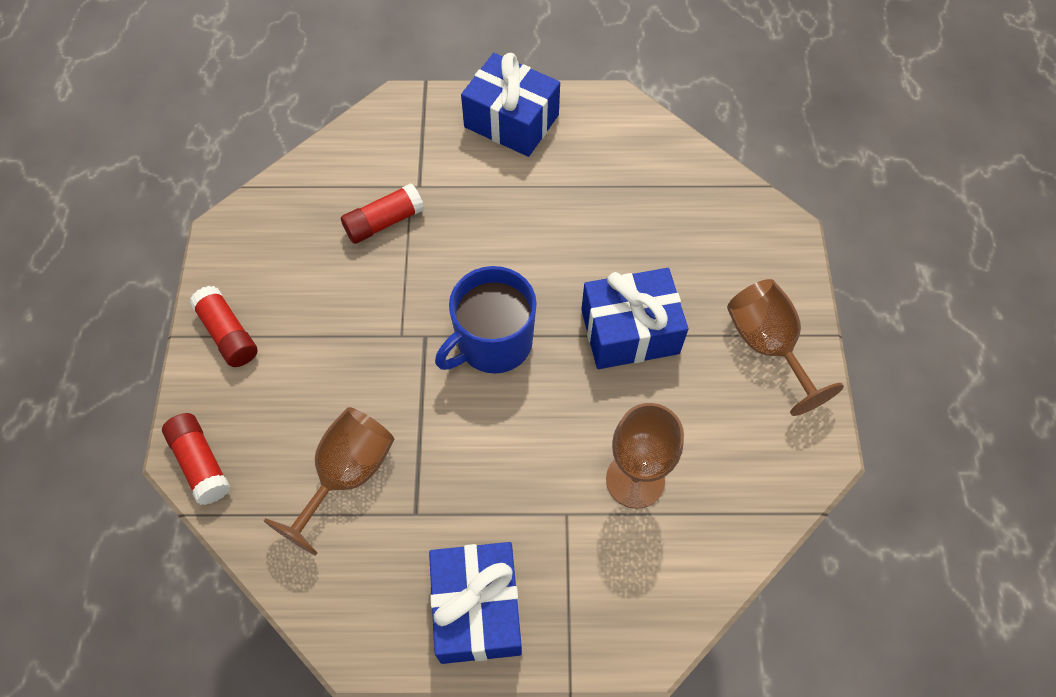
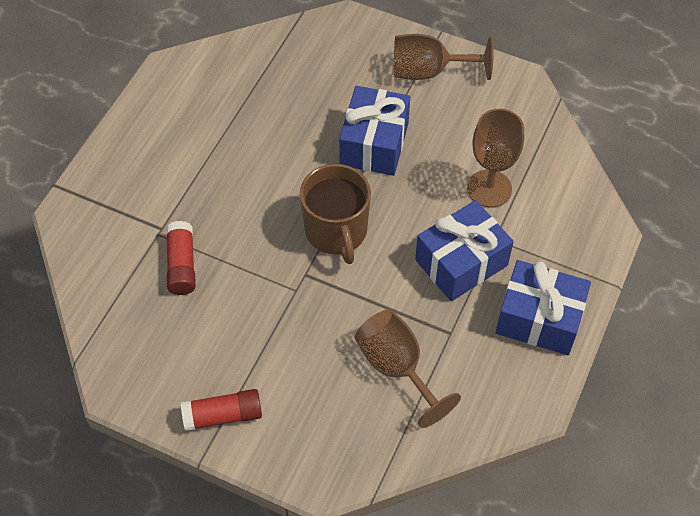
camera: 65 degrees left, 5 degrees down
red glue stick [162,413,230,505] -> none
blue mug [435,266,537,373] -> brown mug [300,164,371,264]
blue gift [461,53,560,157] -> blue gift moved to [415,200,514,301]

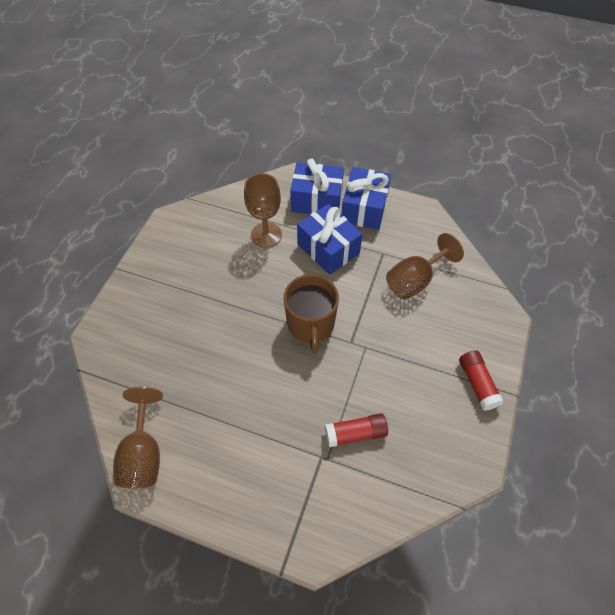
camera: 95 degrees left, 0 degrees up
brown mug [300,164,371,264] -> brown mug turned 105 degrees clockwise [283,274,339,353]
blue gift [339,86,410,176] -> blue gift moved to [290,159,344,214]
brown goblet [394,34,494,80] -> brown goblet moved to [113,387,163,489]

